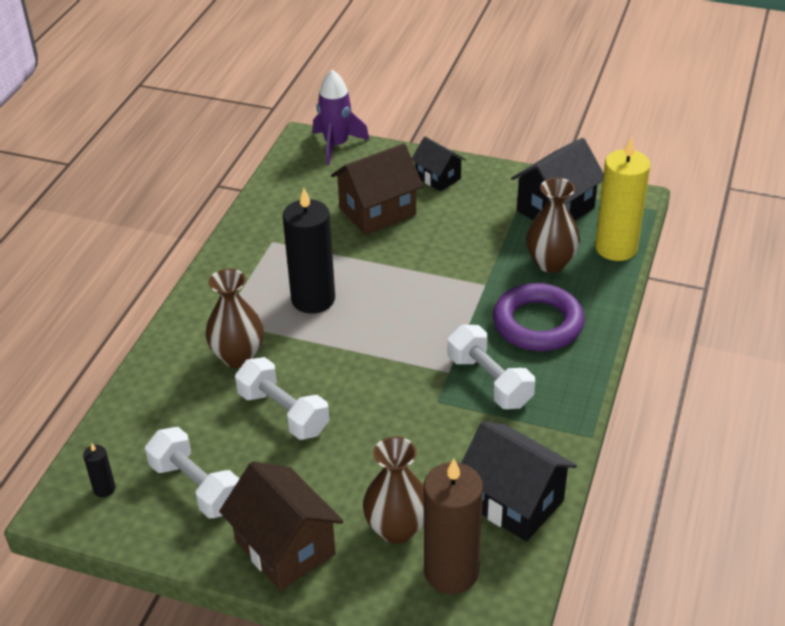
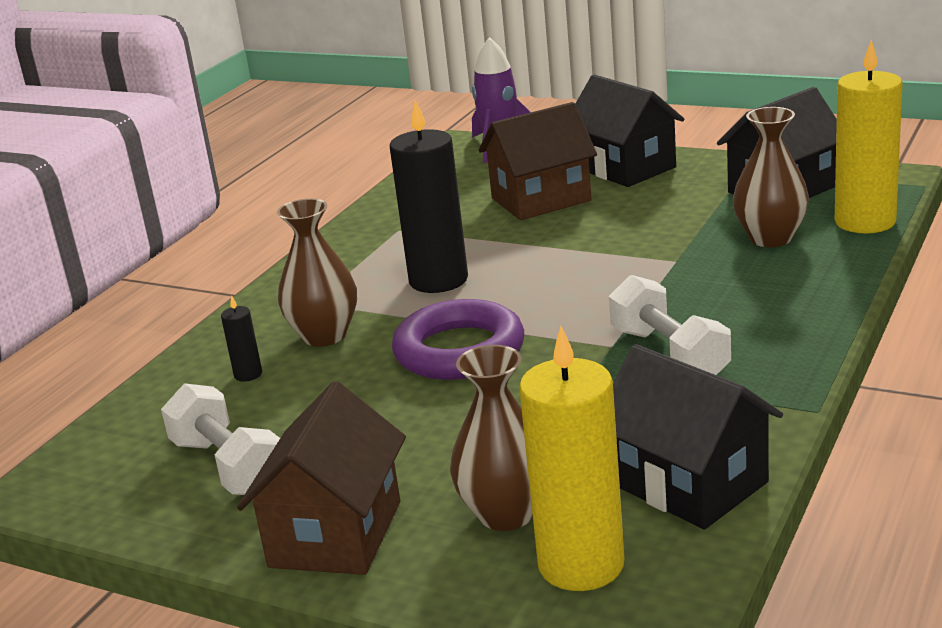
camera: 10 degrees right, 15 degrees down
black candle [83,443,116,497] -> black candle moved to [221,295,262,382]
brown house [219,461,344,591] -> brown house turned 45 degrees clockwise [237,381,406,575]
white dumbbell [235,357,330,440] -> none
black house [412,136,466,191] -> black house [575,74,685,187], size x1.66
brown candle [424,459,483,594] -> yellow candle [519,326,625,591]
purple ring [493,283,585,351] -> purple ring moved to [392,299,524,380]

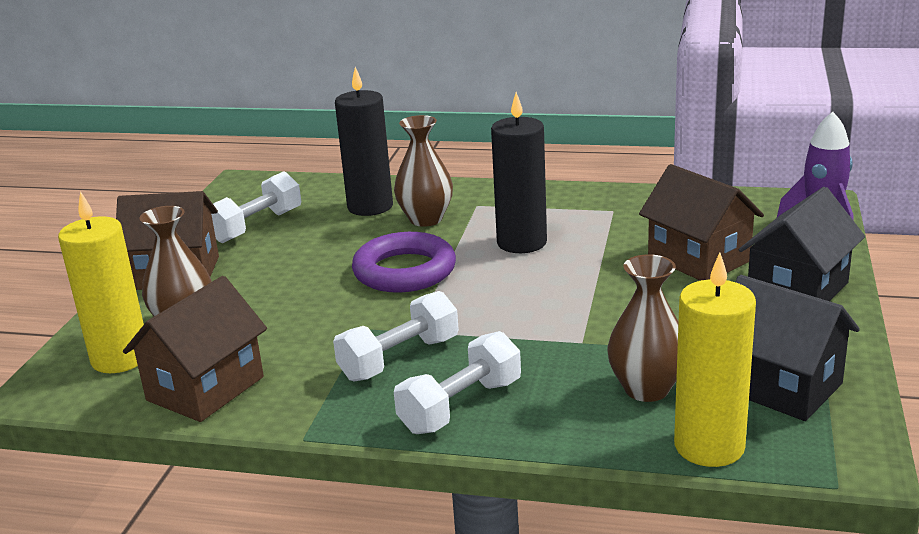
camera: 75 degrees right, 0 degrees up
black candle [221,295,262,382] -> black candle [335,67,393,216], size x2.33
black house [613,344,783,529] -> brown house [123,276,267,422]
none -> white dumbbell [394,331,521,434]

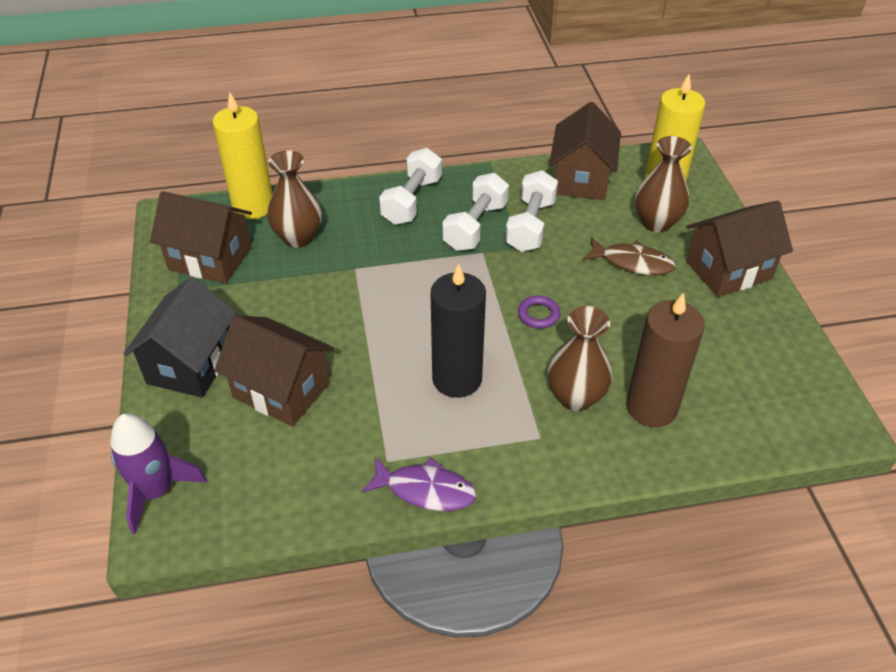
camera: 155 degrees right, 20 degrees up
white dumbbell [211,171,301,243] -> white dumbbell moved to [505,170,558,252]
black candle [335,67,393,216] -> brown candle [626,292,705,427]
purple ring [352,232,456,293] -> purple ring [518,296,560,329], size x0.45
black house [735,275,860,421] -> brown house [150,191,252,284]
none -> purple fish [361,457,476,511]
none -> brown fish [583,237,676,276]

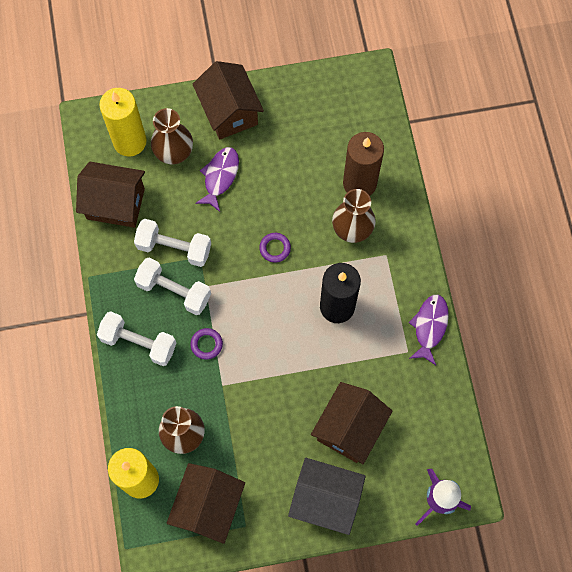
camera: 90 degrees left, 25 degrees up
brown fish [583,237,676,276] -> purple fish [195,147,239,212]
none -> purple ring [190,328,223,360]

